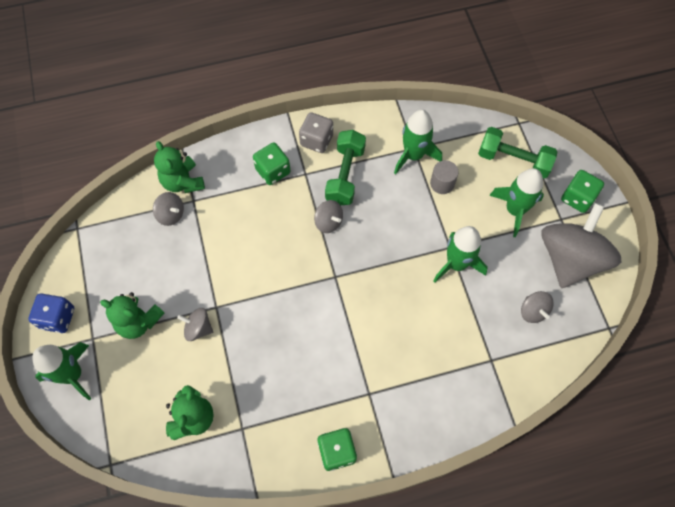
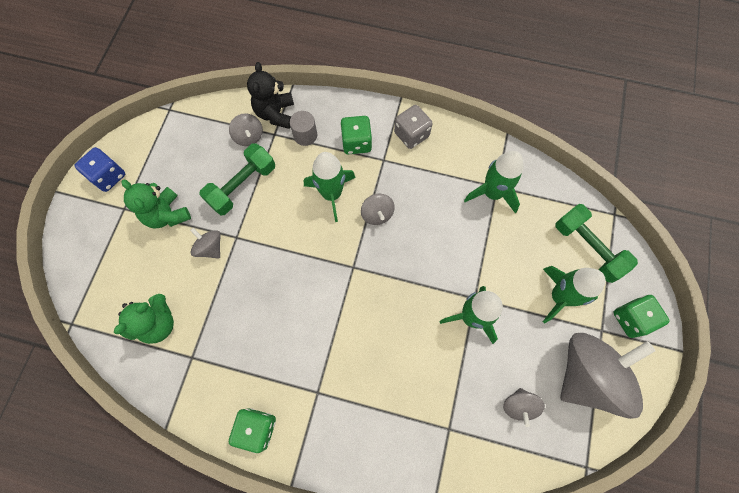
camera: 30 degrees right, 5 degrees up
green rocket [32,342,92,400] -> green rocket moved to [304,152,356,222]
green teddy bear [154,141,205,193] -> black teddy bear [247,62,294,129]
green dumbbell [325,130,366,205] -> green dumbbell moved to [199,143,275,216]
grey cylinder [430,160,458,194] -> grey cylinder moved to [290,111,317,146]

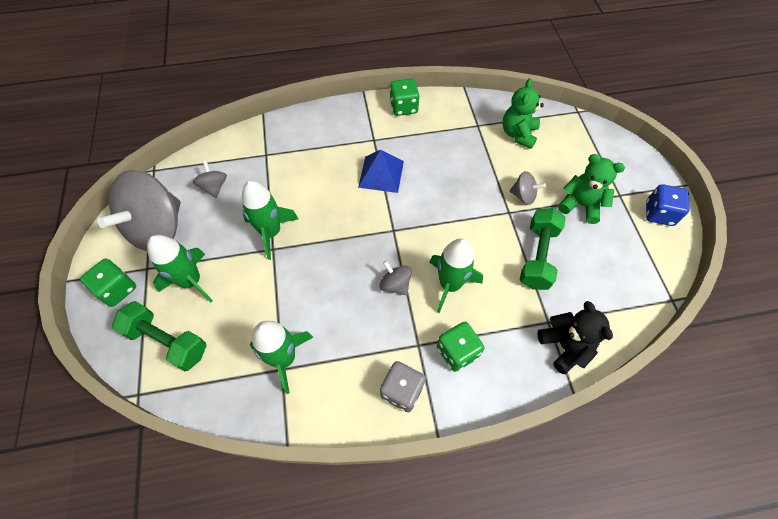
camera: 155 degrees right, 10 degrees down
grey spinning top [229,113,263,146] -> none
grey cylinder [290,111,317,146] -> none
none -> blue pyramid [358,150,404,193]

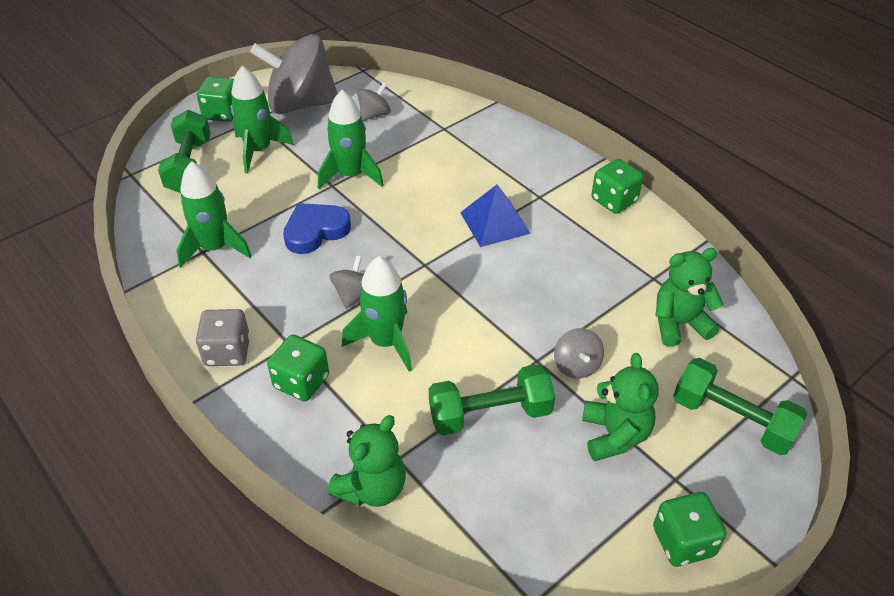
camera: 60 degrees right, 15 degrees down
black teddy bear [538,301,613,374] -> green teddy bear [327,415,406,507]
blue dice [646,184,690,226] -> green dice [653,492,727,567]
none -> blue heart [283,203,351,254]
none -> green dumbbell [673,358,807,455]

